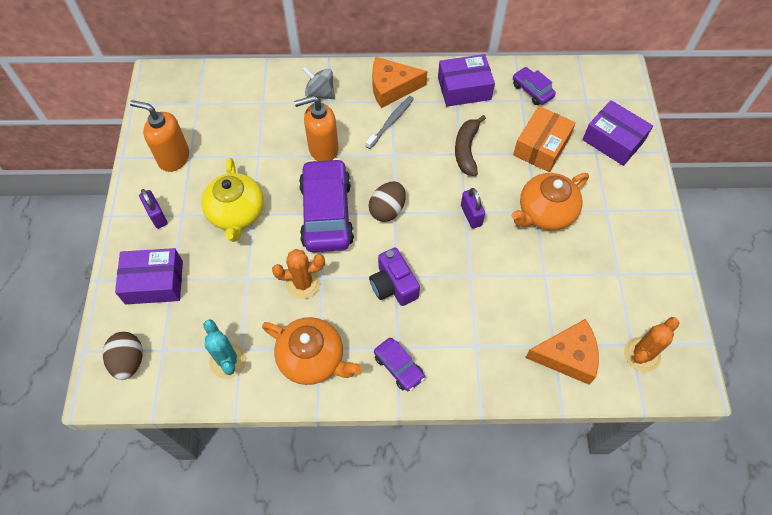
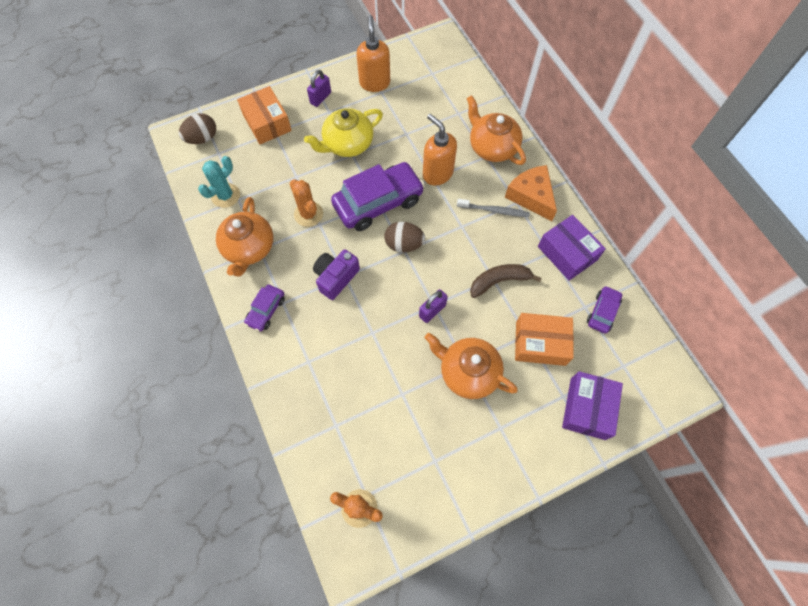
camera: 65 degrees right, 5 degrees up
purple box [115,248,183,304] -> orange box [237,86,292,144]
grey spinning top [302,67,335,99] -> orange teapot [466,95,526,165]
orange cheese [525,319,599,385] -> none

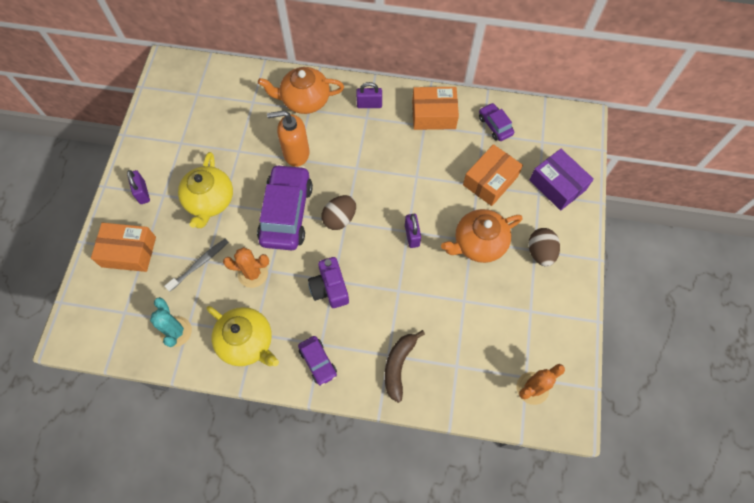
camera: 55 degrees left, 0 degrees up
brown egg [179,113,216,144] -> brown egg moved to [528,228,560,267]
orange teapot [216,197,273,276] -> yellow teapot [206,306,279,366]
orange soap dispenser [356,15,390,92] -> none
grey toothbrush [457,199,530,217] -> grey toothbrush moved to [164,239,228,291]
brown banana [470,264,542,298] -> brown banana moved to [385,330,425,403]
orange cheese [505,165,557,221] -> purple padlock [356,82,382,108]
purple box [538,215,606,281] -> orange box [412,87,459,130]

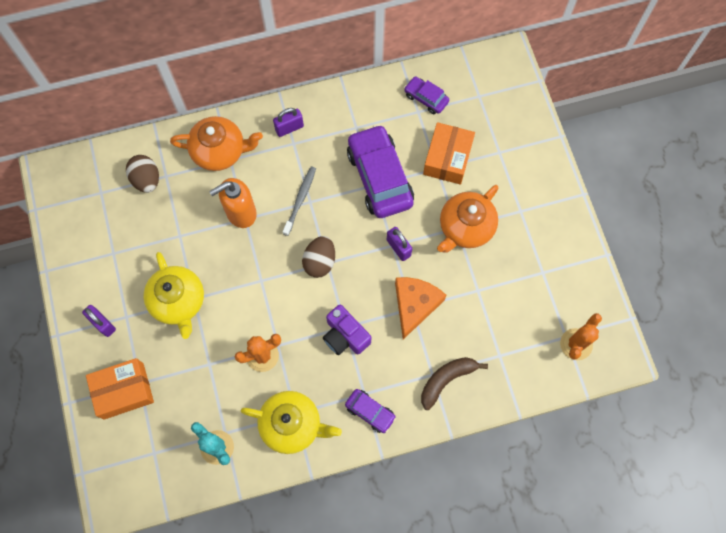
camera: 25 degrees left, 5 degrees up
grey toothbrush [164,239,228,291] -> grey toothbrush moved to [283,166,316,236]
purple car [257,164,313,250] -> purple car moved to [347,124,414,218]
orange teapot [258,67,344,114] -> orange teapot turned 150 degrees counterclockwise [170,116,263,171]
brown banana [385,330,425,403] -> brown banana turned 60 degrees clockwise [421,357,488,410]
orange box [412,87,459,130] -> none
brown egg [528,228,560,267] -> brown egg moved to [126,155,159,193]
purple box [529,149,594,211] -> none
none -> orange cheese [395,277,446,339]

